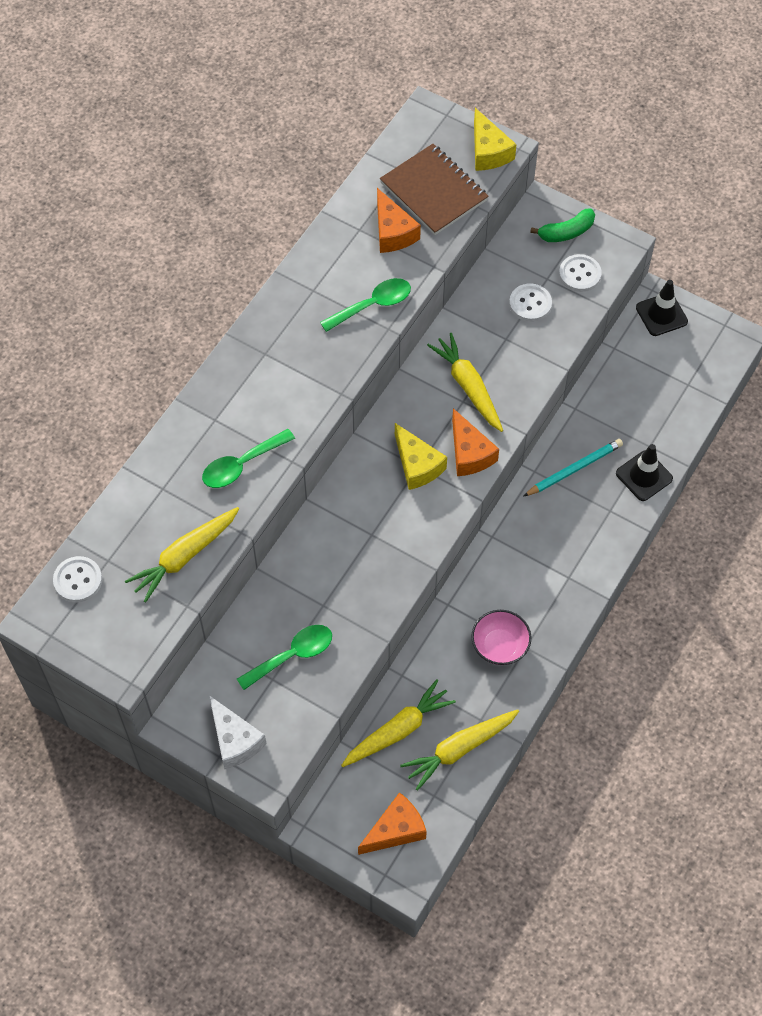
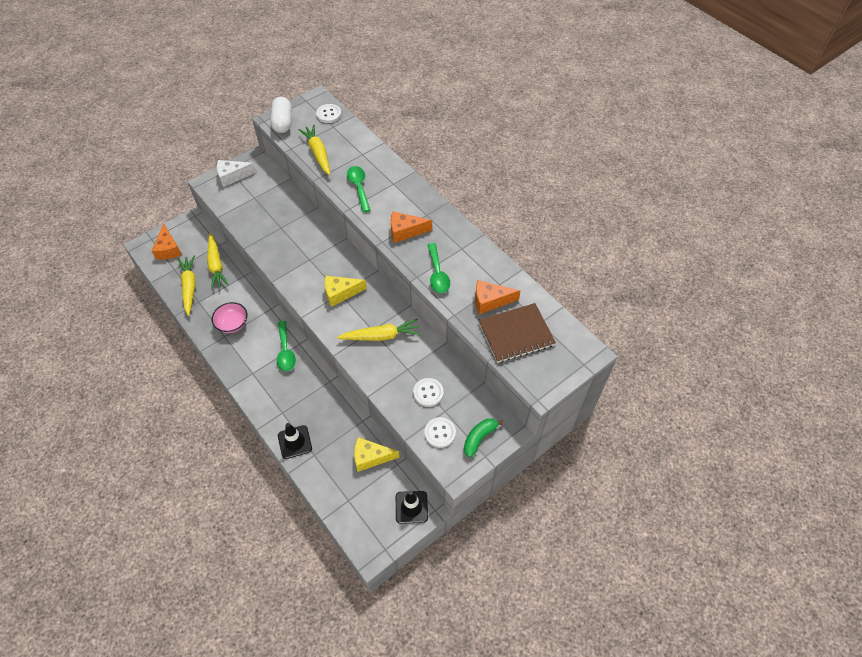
camera: 110 degrees right, 5 degrees down
green spoon [237,625,332,690] -> green spoon moved to [277,321,296,371]
orange cheese [452,408,499,476] -> orange cheese moved to [391,211,432,243]
yellow cheese [474,108,517,171] -> yellow cheese moved to [354,437,399,472]
turquoise pencil [524,439,623,496] -> none
green banana [530,208,595,242] -> green banana turned 45 degrees clockwise [464,418,504,457]
none -> white capsule [270,97,292,133]

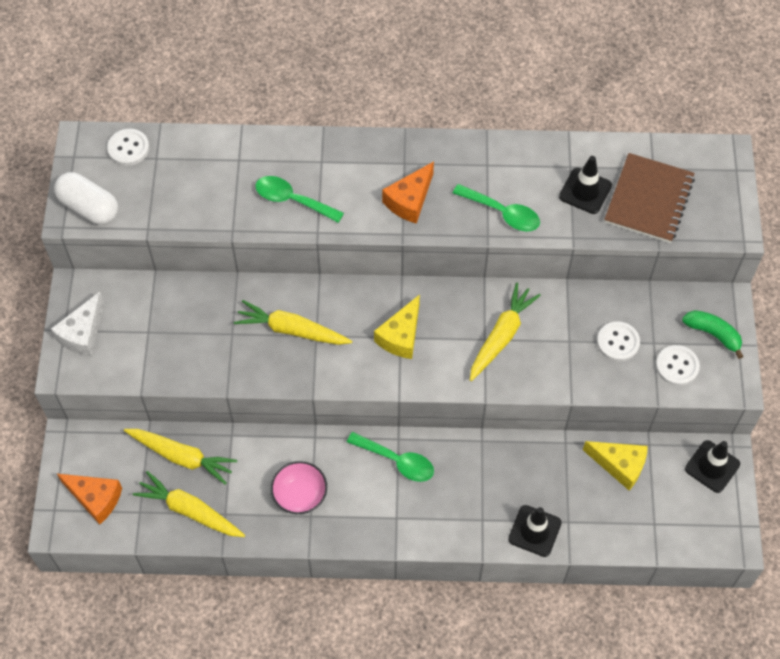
camera: 50 degrees left, 5 degrees up
yellow carrot [298,124,330,175] -> yellow carrot moved to [234,300,352,345]
yellow cheese [354,437,399,472] -> yellow cheese turned 105 degrees counterclockwise [583,441,648,490]
green banana [464,418,504,457] -> green banana turned 135 degrees clockwise [682,310,744,359]
orange cheese [475,280,520,314] -> black traffic cone [559,156,612,214]

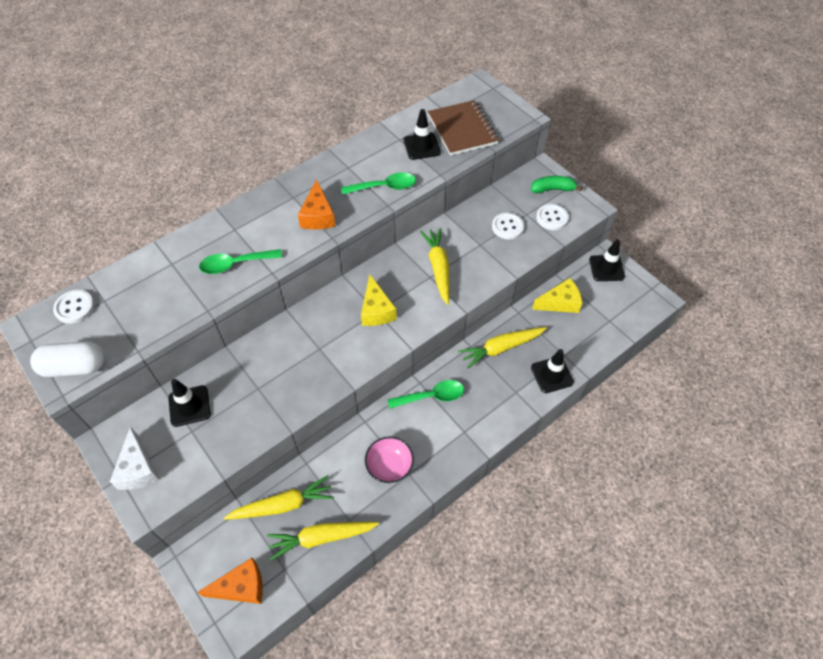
camera: 40 degrees left, 5 degrees down
yellow carrot [234,300,352,345] -> yellow carrot moved to [458,327,547,369]
none -> black traffic cone [168,379,211,427]

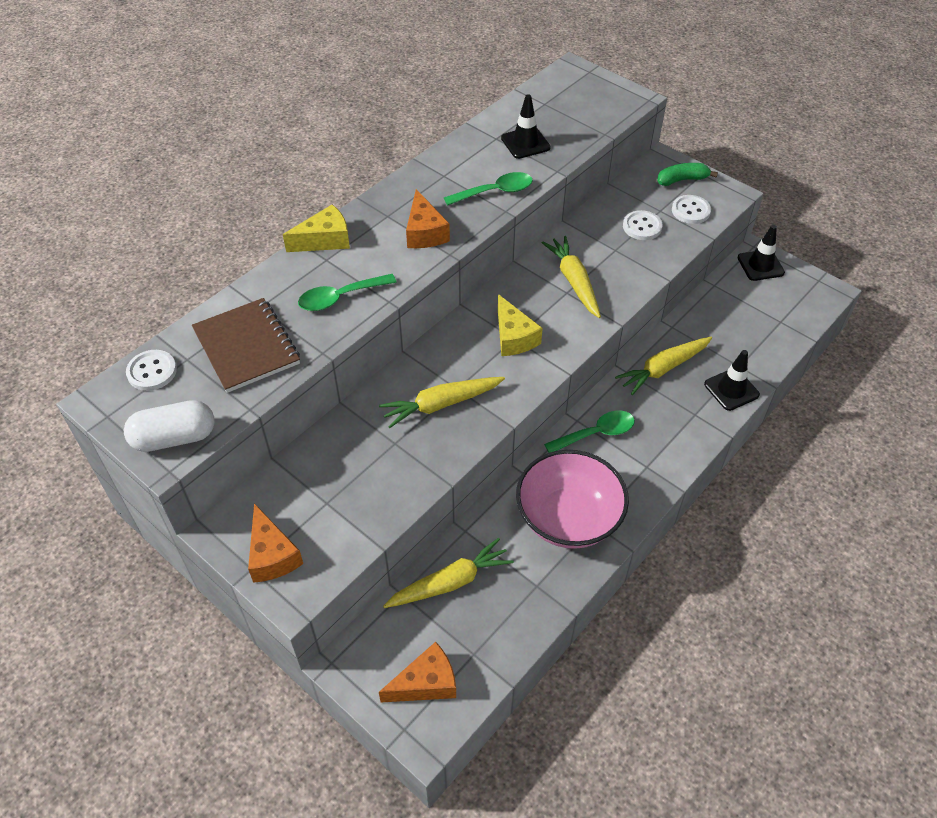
camera: 10 degrees left, 5 degrees down
white cheese [110,427,159,490] -> orange cheese [248,503,303,583]
black traffic cone [168,379,211,427] -> none
yellow carrot [267,522,379,560] -> yellow carrot moved to [379,377,505,428]
pink bowl [365,437,414,483] -> pink bowl [516,450,629,549], size x1.81
brown notebook [428,100,499,156] -> brown notebook moved to [192,298,300,393]
yellow cheese [532,278,582,313] -> yellow cheese moved to [283,205,350,252]

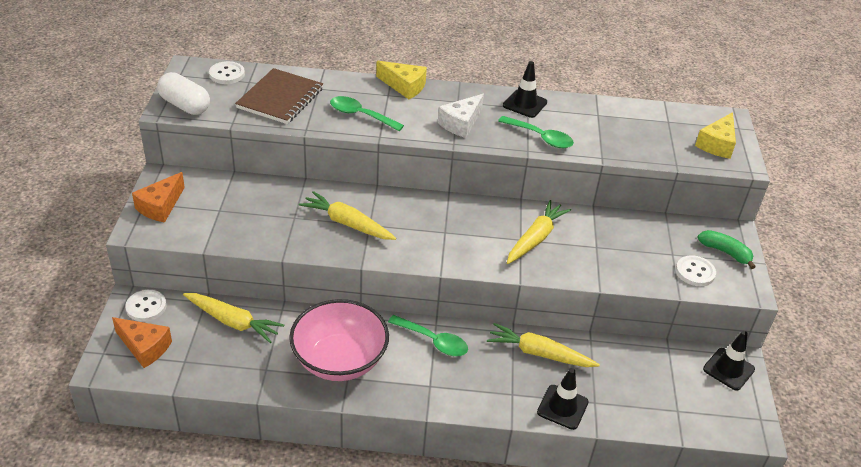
camera: 50 degrees right, 10 degrees down
orange cheese [406,189,450,248] -> white cheese [438,94,484,138]
yellow cheese [498,294,543,356] -> yellow cheese moved to [695,112,736,159]
black traffic cone [501,95,551,159] -> black traffic cone moved to [503,61,547,118]
white button [623,210,663,240] -> white button moved to [125,290,167,322]

